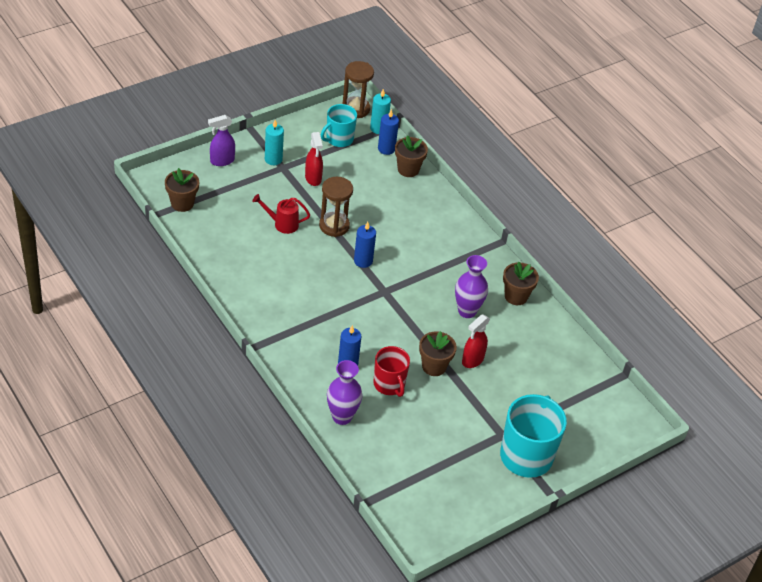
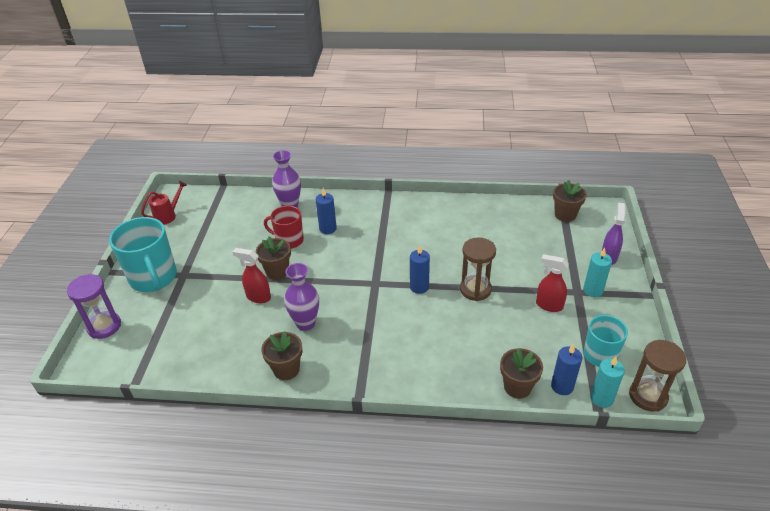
camera: 135 degrees right, 5 degrees down
red watering can [252,194,310,234] -> red watering can moved to [141,181,187,225]
red spray bottle [462,314,490,368] -> red spray bottle turned 60 degrees counterclockwise [233,248,271,303]
none -> purple hourglass [67,274,121,339]

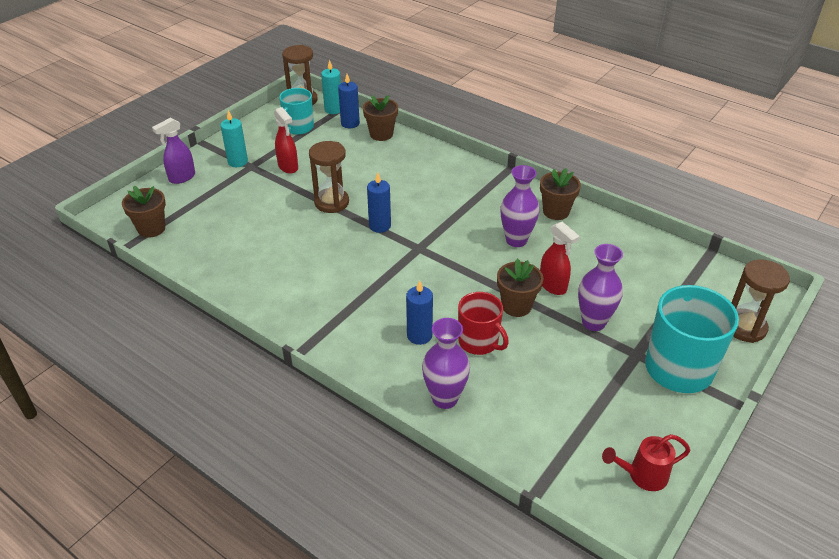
camera: 150 degrees left, 0 degrees up
purple hourglass [67,274,121,339] -> brown hourglass [731,259,790,343]
none -> purple vase [578,244,623,331]

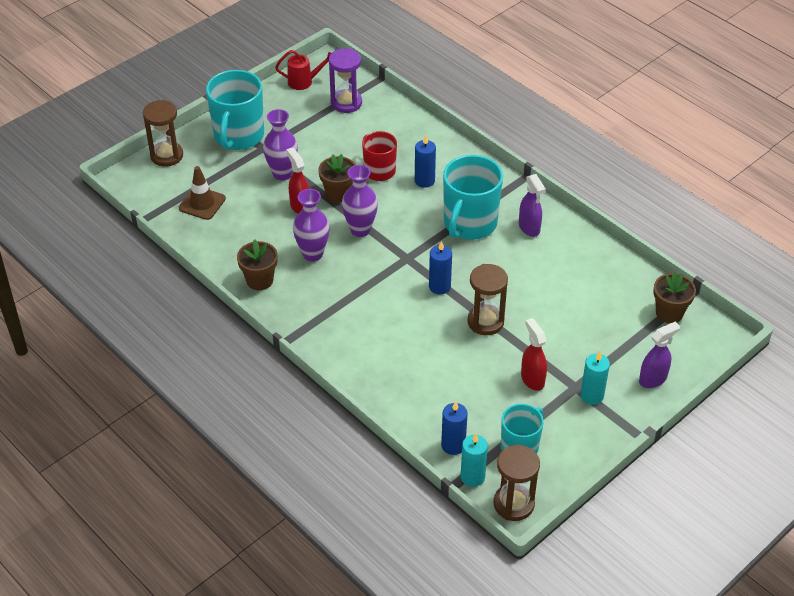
camera: 170 degrees left, 5 degrees up
brown flower pot [363,95,398,141] -> none
purple vase [422,318,470,409] -> purple vase moved to [342,165,378,237]
none -> brown traffic cone [179,166,226,220]
none -> purple hourglass [329,48,362,113]
none -> turquoise mug [443,155,503,240]
none -> purple spray bottle [519,174,546,237]

